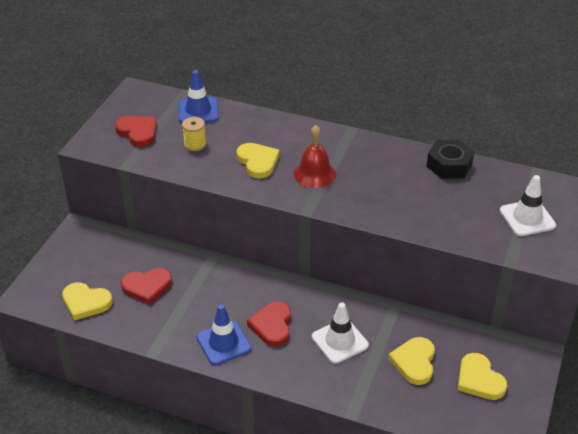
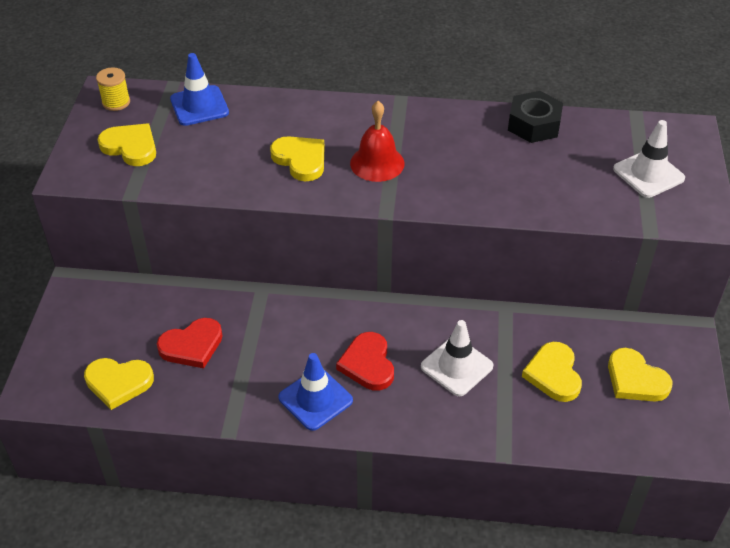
camera: 15 degrees left, 5 degrees up
red heart [115,116,157,147] -> yellow heart [98,123,156,166]
yellow spool [182,117,206,151] -> yellow spool moved to [96,67,130,111]

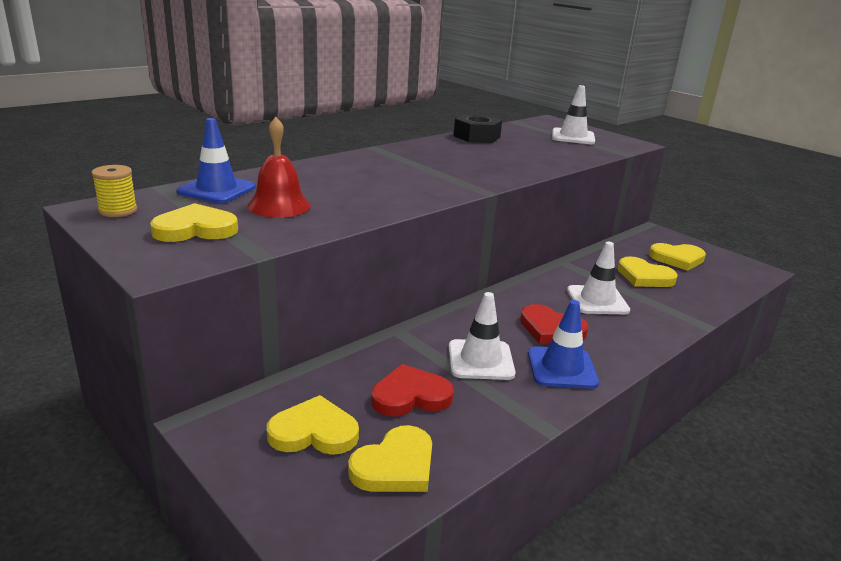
camera: 50 degrees left, 20 degrees down
red heart [157,318,223,368] -> red heart turned 120 degrees counterclockwise [371,364,454,416]
yellow heart [270,136,324,181] -> yellow heart moved to [267,395,359,455]
red bell [350,101,405,182] -> red bell moved to [247,117,311,218]
none -> white traffic cone [449,292,516,380]

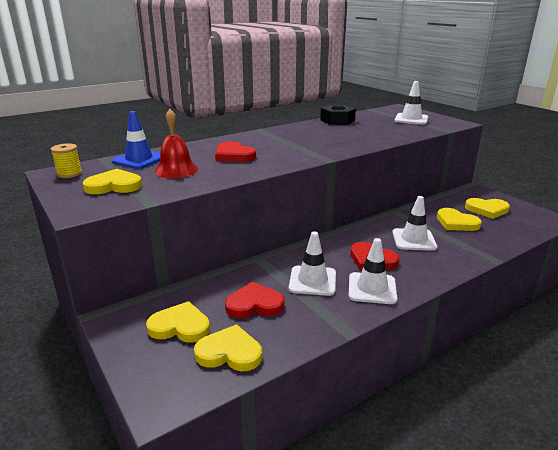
camera: 10 degrees right, 0 degrees up
yellow heart [348,425,432,492] -> yellow heart turned 135 degrees counterclockwise [194,324,262,371]
blue traffic cone [528,300,599,389] -> white traffic cone [349,238,397,304]
none -> red heart [215,141,256,162]

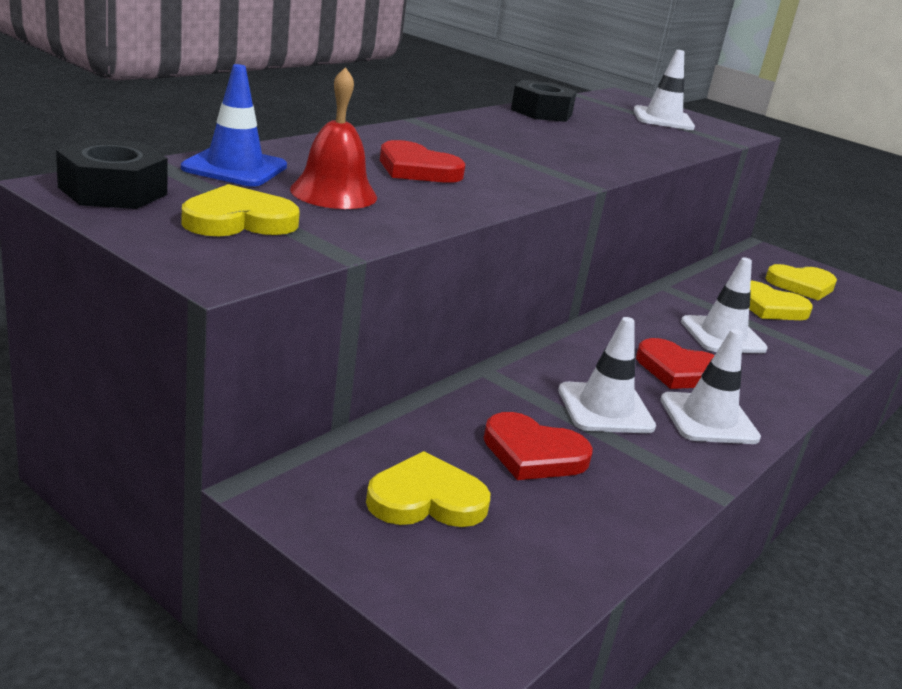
camera: 20 degrees left, 0 degrees up
yellow spool [51,143,82,178] -> black nut [56,138,168,209]
yellow heart [194,324,262,371] -> none
red heart [225,282,284,318] -> red heart turned 135 degrees counterclockwise [484,412,593,480]

